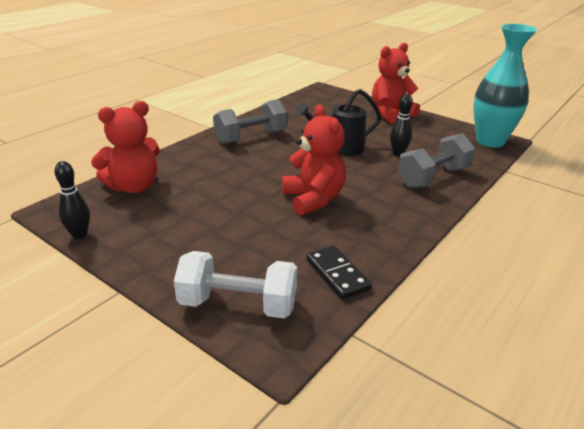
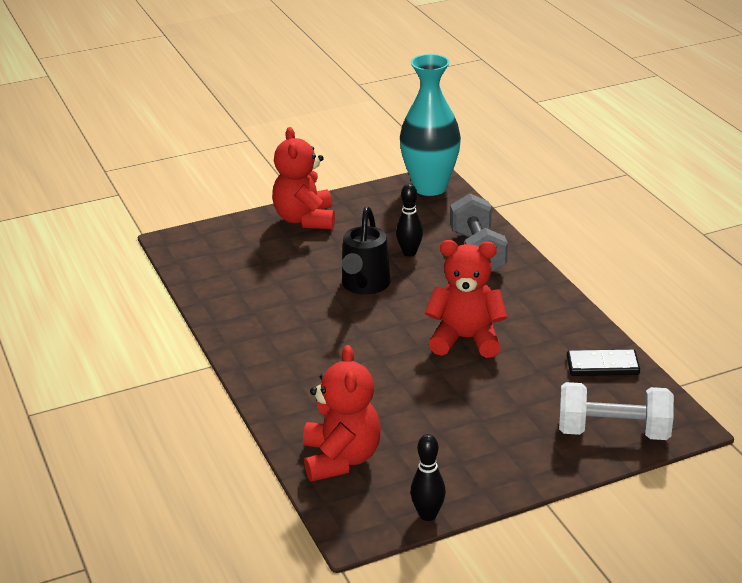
camera: 60 degrees left, 0 degrees up
white dumbbell [174,251,297,318] -> white dumbbell turned 60 degrees clockwise [559,382,674,440]
grey dumbbell [213,99,287,144] -> none

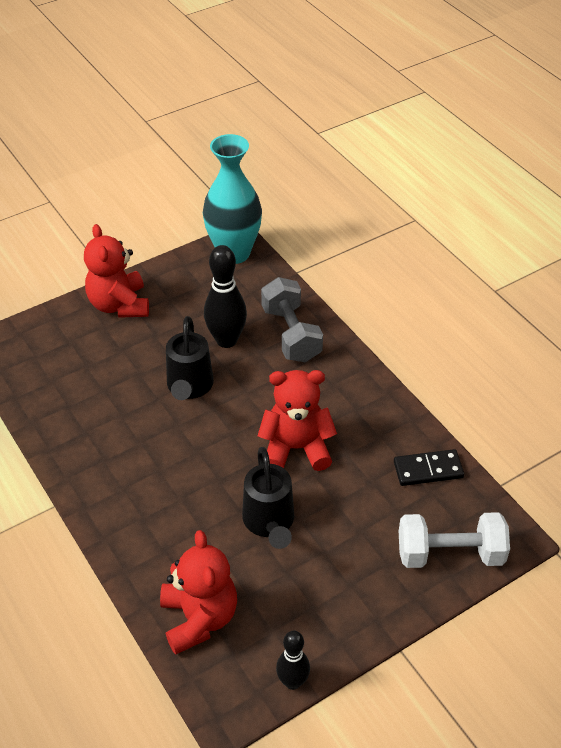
camera: 10 degrees left, 15 degrees up
black bowling pin [396,184,423,257] -> black bowling pin [204,245,247,348], size x1.64
none -> black watering can [242,447,294,549]

